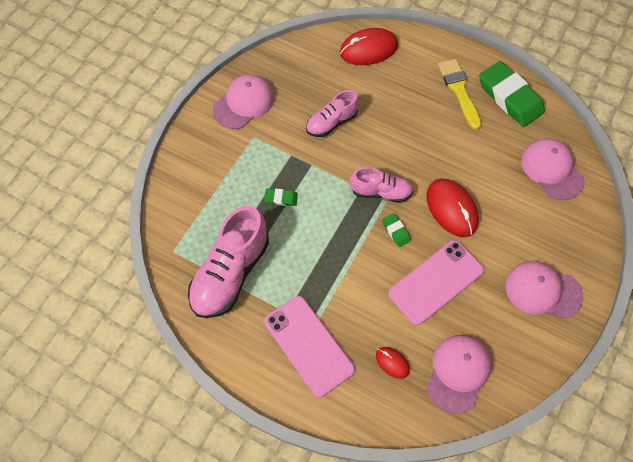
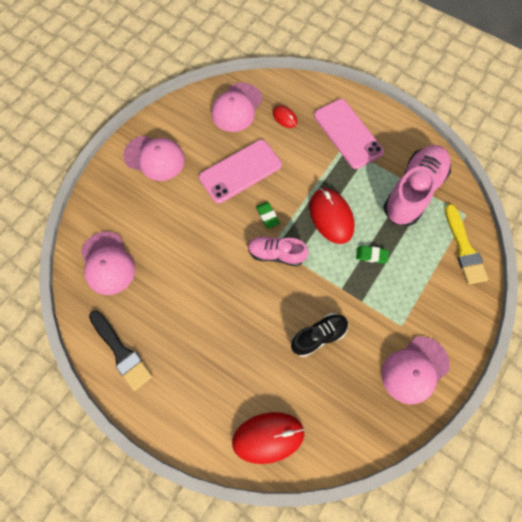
camera: 175 degrees left, 5 degrees up
pink shoe [306,90,359,137] -> black shoe [291,313,349,357]
red mouse [426,178,479,237] -> red mouse moved to [310,188,354,244]
yellow brush [438,59,482,130] -> yellow brush moved to [445,204,488,284]
green eraser [479,61,545,127] -> black brush [89,311,152,391]

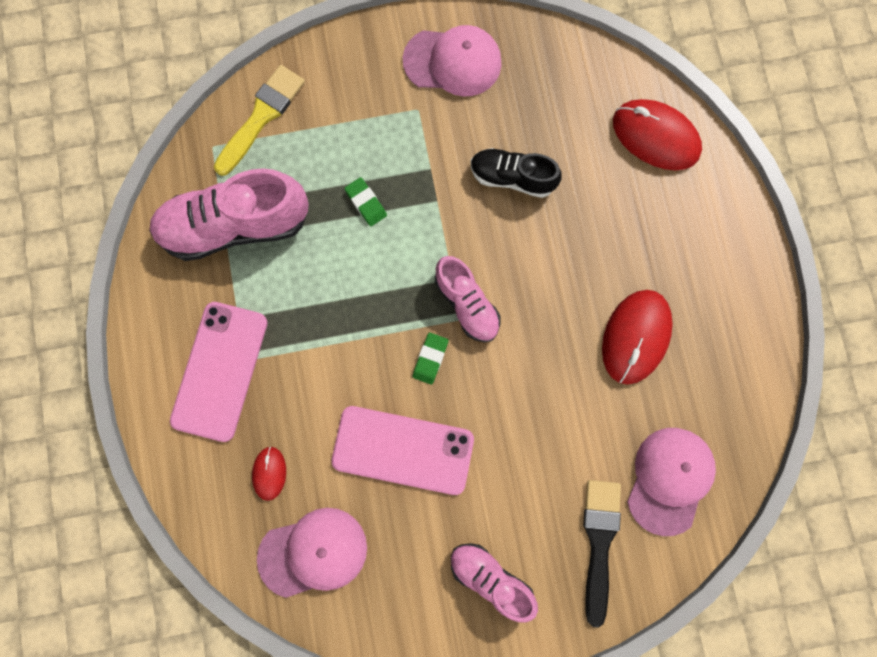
camera: 135 degrees left, 10 degrees up
black brush [89,311,152,391] -> black brush moved to [583,480,621,628]
pink cap [123,136,185,181] -> pink shoe [451,543,538,623]
red mouse [310,188,354,244] -> red mouse moved to [602,290,673,385]

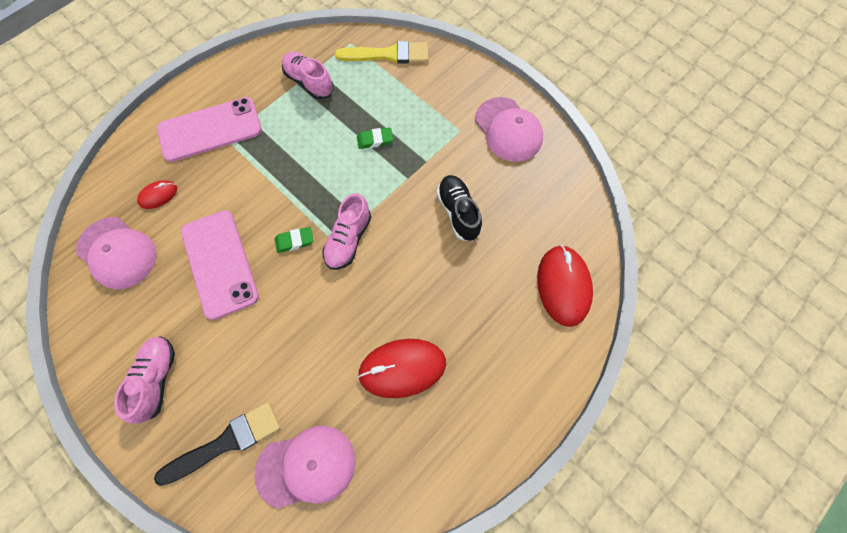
camera: 55 degrees right, 10 degrees down
pink shoe [149,168,308,261] -> pink shoe [282,52,334,99], size x0.58
green eraser [344,177,387,226] -> green eraser turned 60 degrees clockwise [357,128,393,149]

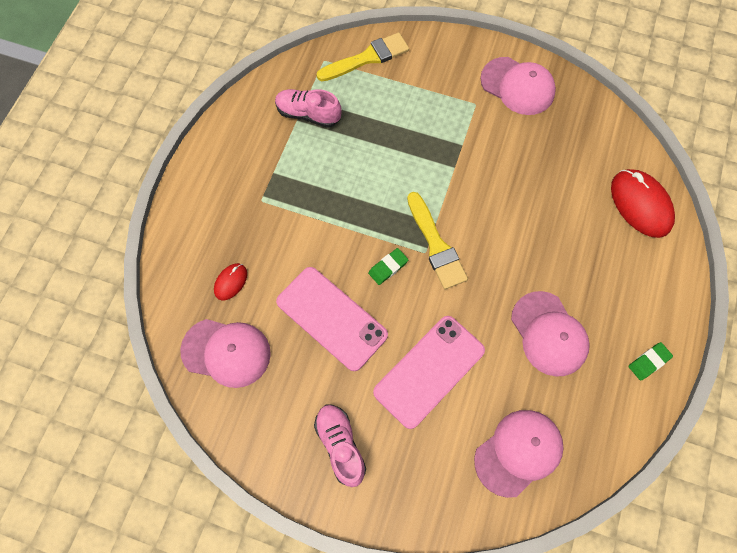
camera: 25 degrees left, 0 degrees up
black brush [154,402,280,486] -> none
pink phone [157,97,262,162] -> pink phone moved to [373,316,485,429]
pink shoe [322,193,371,270] -> yellow brush [407,192,468,289]
green eraser [357,128,393,149] -> green eraser moved to [628,342,673,381]
red mouse [358,339,446,398] -> pink cap [511,291,590,377]
black shoe [437,175,482,241] -> none

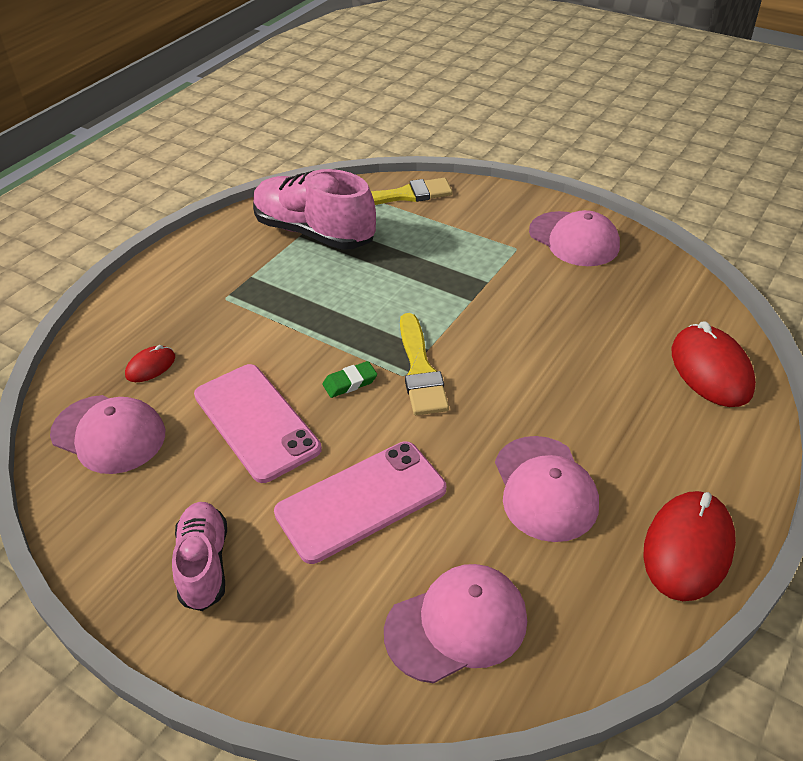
camera: 15 degrees right, 25 degrees down
pink shoe [275,89,342,128] -> pink shoe [253,169,376,250], size x1.72
green eraser [628,342,673,381] -> red mouse [643,491,736,601]

